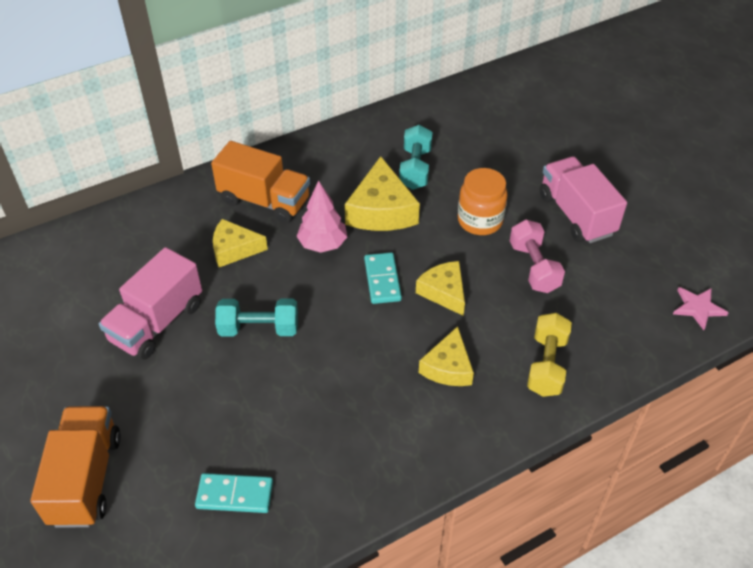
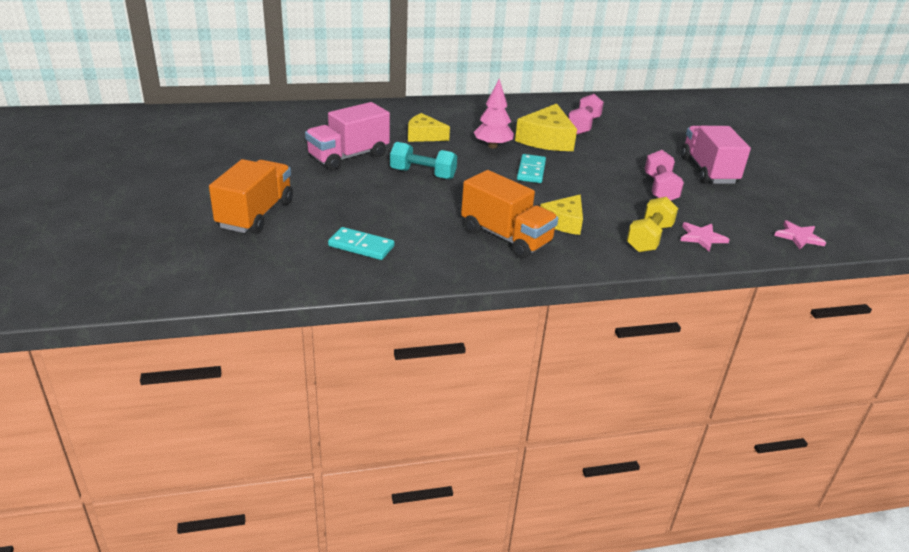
camera: 15 degrees right, 15 degrees down
orange truck [211,141,310,224] -> orange truck moved to [461,170,558,258]
turquoise dumbbell [399,125,432,190] -> pink dumbbell [568,94,604,135]
yellow cheese [416,261,465,316] -> none
orange jar [458,168,508,235] -> none
none -> pink star [680,222,730,252]

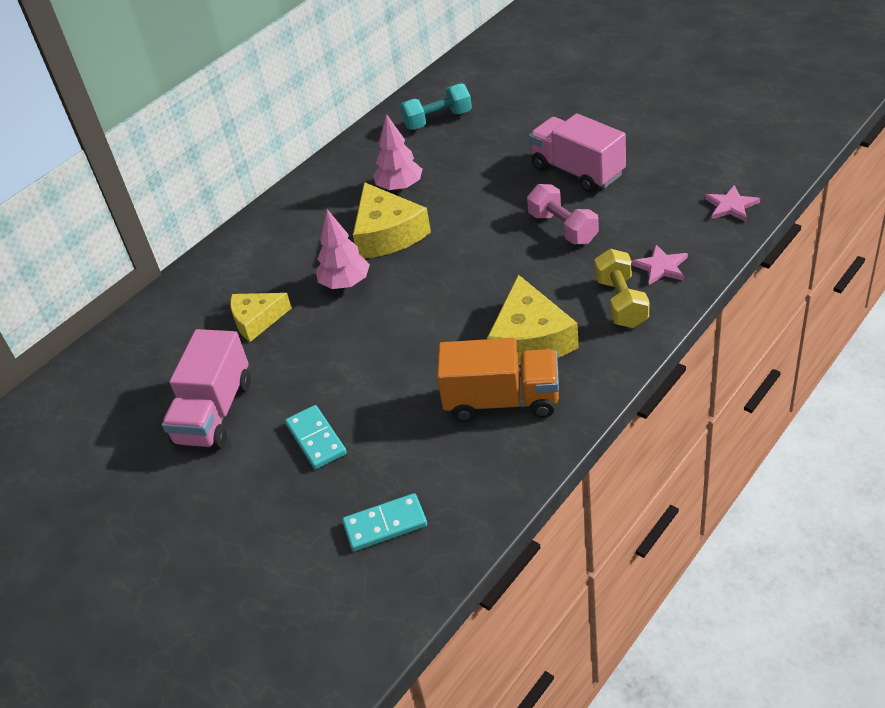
camera: 30 degrees left, 10 degrees up
orange truck [209,159,293,234] -> none
turquoise dumbbell [390,142,457,180] -> turquoise dumbbell moved to [400,83,472,130]
turquoise domino [517,154,546,183] -> turquoise domino moved to [285,405,347,469]
yellow cheese [540,195,583,235] -> yellow cheese [487,274,579,365], size x1.55
pink dumbbell [568,94,604,135] -> pink tree [373,114,422,191]

